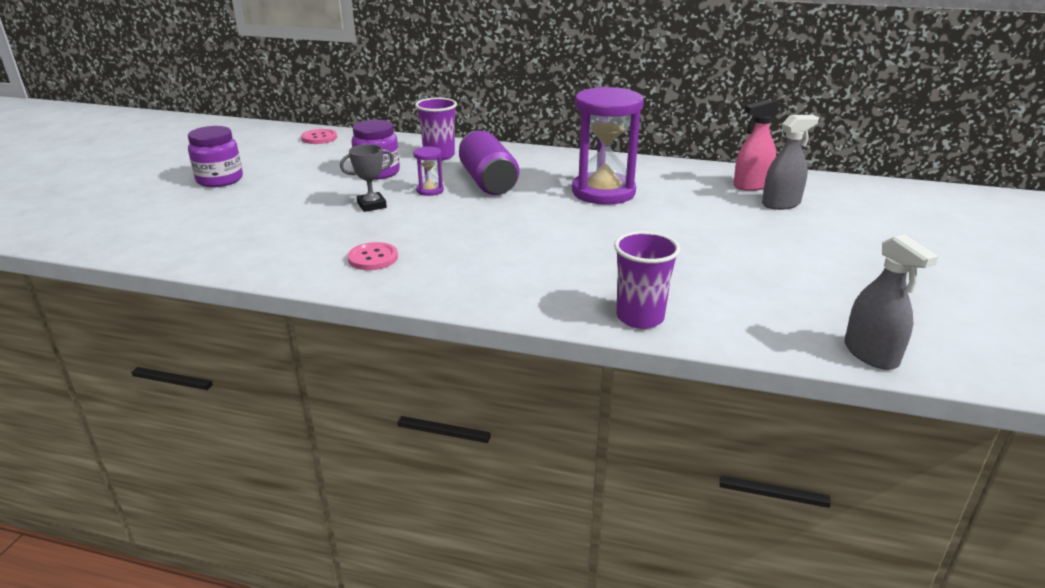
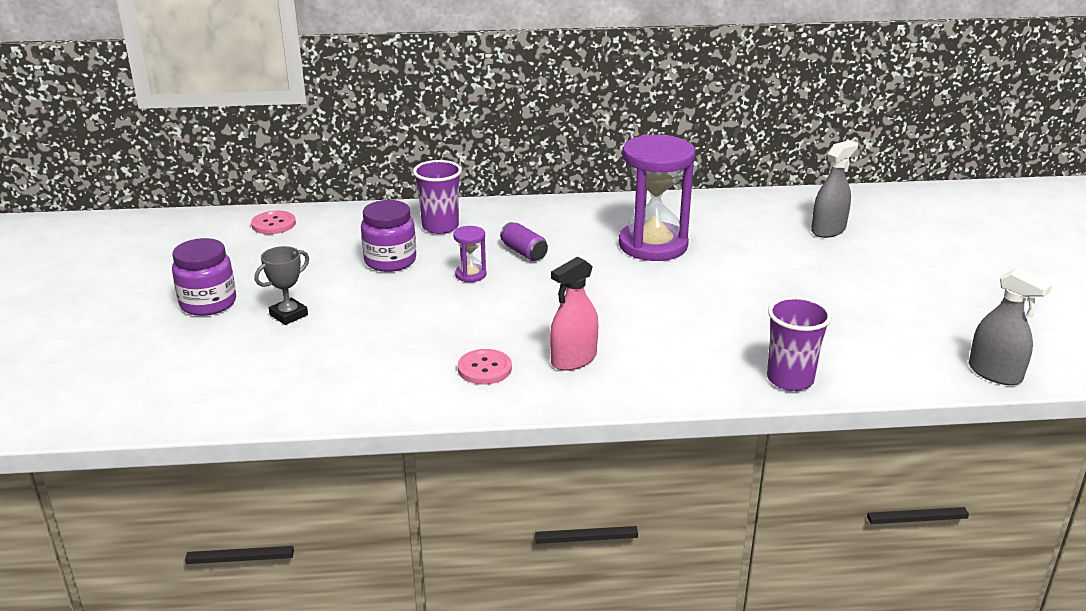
camera: 20 degrees left, 0 degrees up
grey trophy [340,144,394,212] -> grey trophy moved to [255,246,309,325]
purple can [459,130,519,195] -> purple can [500,222,548,261], size x0.53
pink spray bottle [733,100,779,191] -> pink spray bottle moved to [550,256,598,371]

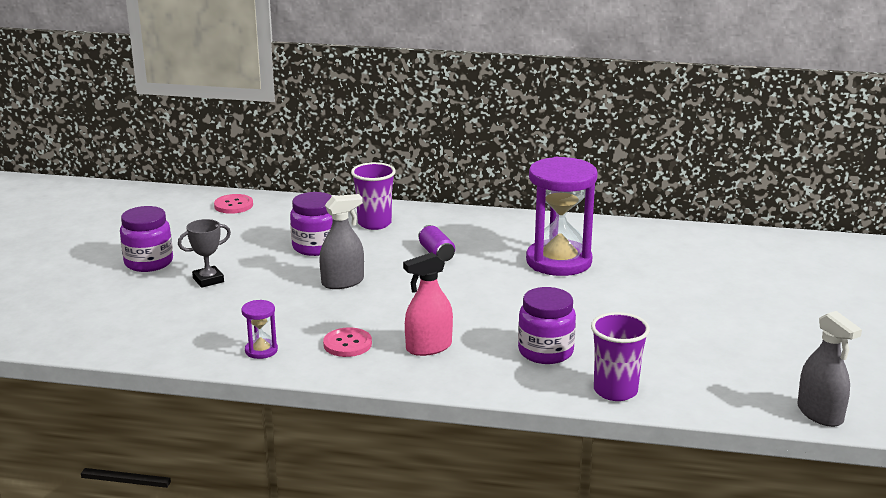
camera: 15 degrees right, 5 degrees down
purple hourglass [453,226,486,282] -> purple hourglass moved to [241,300,278,359]
grey spray bottle [811,140,858,238] -> grey spray bottle moved to [319,194,364,289]
none -> purple jar [518,287,576,364]

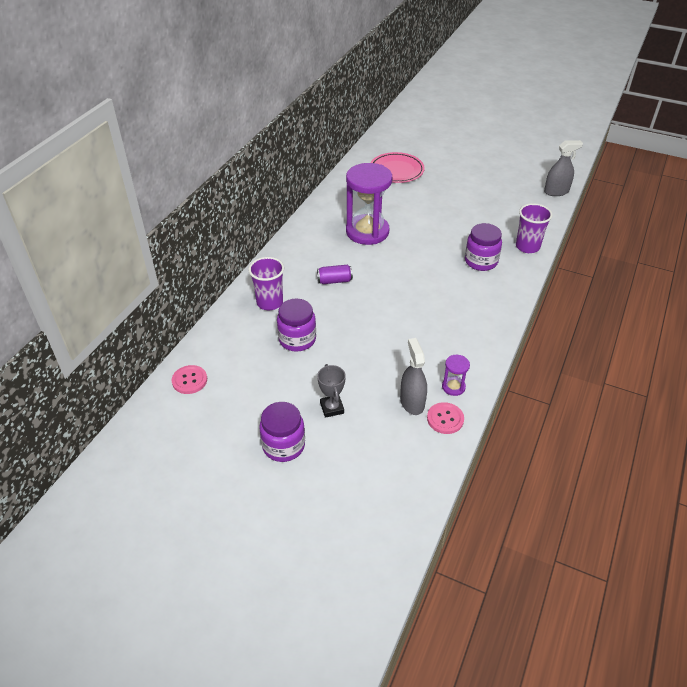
camera: 75 degrees left, 20 degrees up
grey spray bottle [319,194,364,289] -> grey spray bottle moved to [400,338,427,415]
pink button [323,328,372,357] -> pink button moved to [427,402,464,434]
pink spray bottle [403,252,453,356] -> none
none -> pink plate [370,152,425,183]

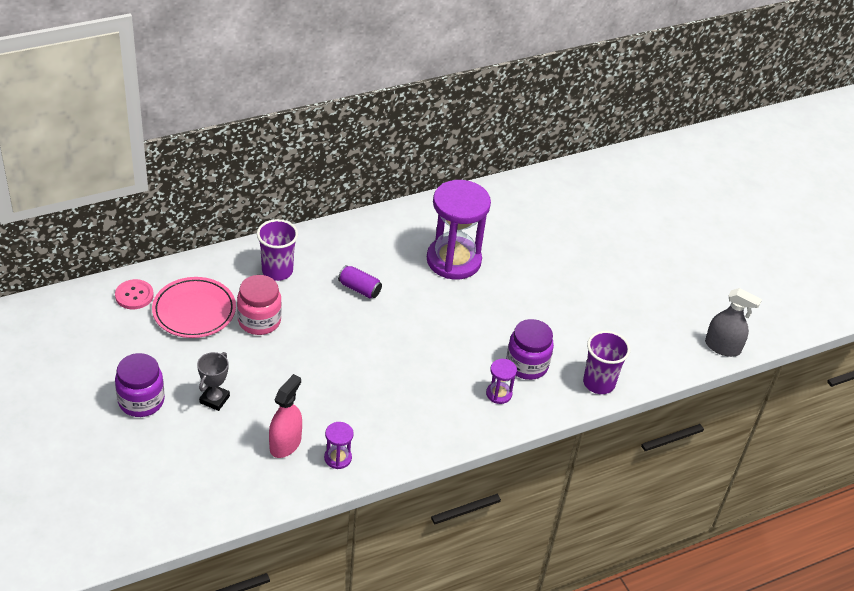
camera: 35 degrees right, 0 degrees up
purple jar [277,299,316,352] -> pink jar [237,275,282,335]
pink plate [370,152,425,183] -> pink plate moved to [152,277,236,338]
grey spray bottle [400,338,427,415] -> pink spray bottle [269,374,302,458]
pink button [427,402,464,434] -> none
none -> purple hourglass [486,359,517,404]

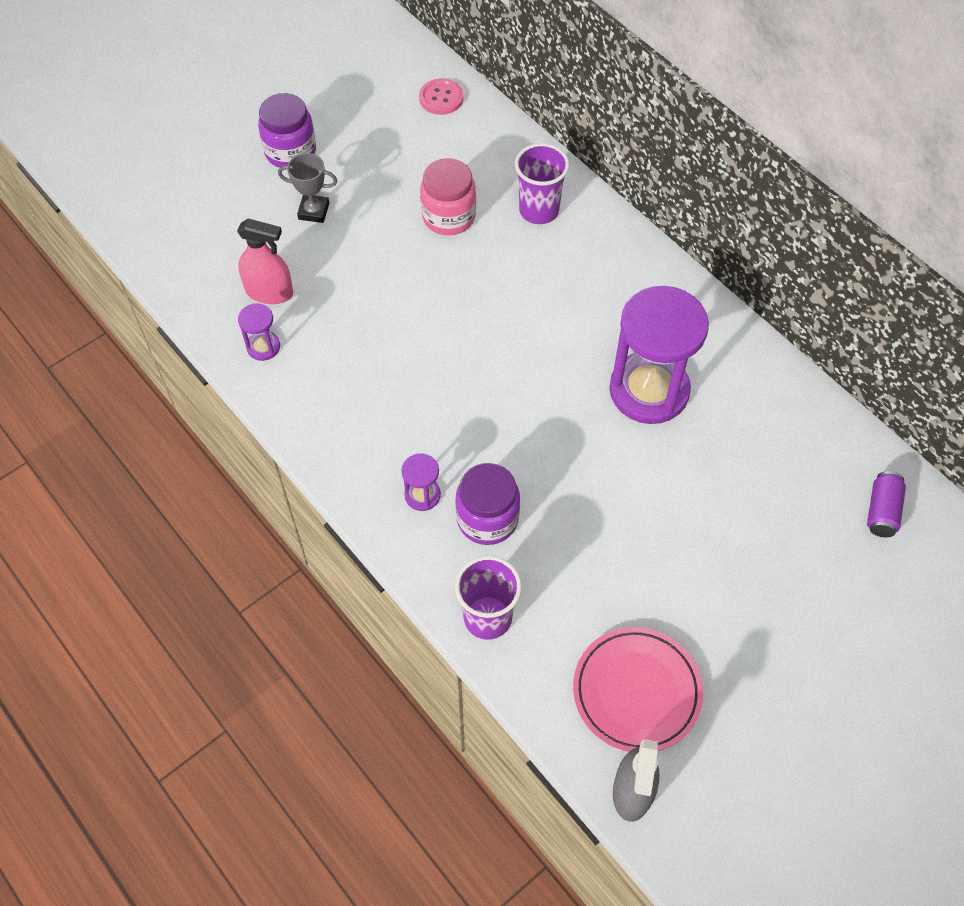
camera: 80 degrees right, 15 degrees up
pink plate [152,277,236,338] -> pink plate moved to [573,627,703,752]
purple can [338,265,382,298] -> purple can moved to [867,471,906,537]

